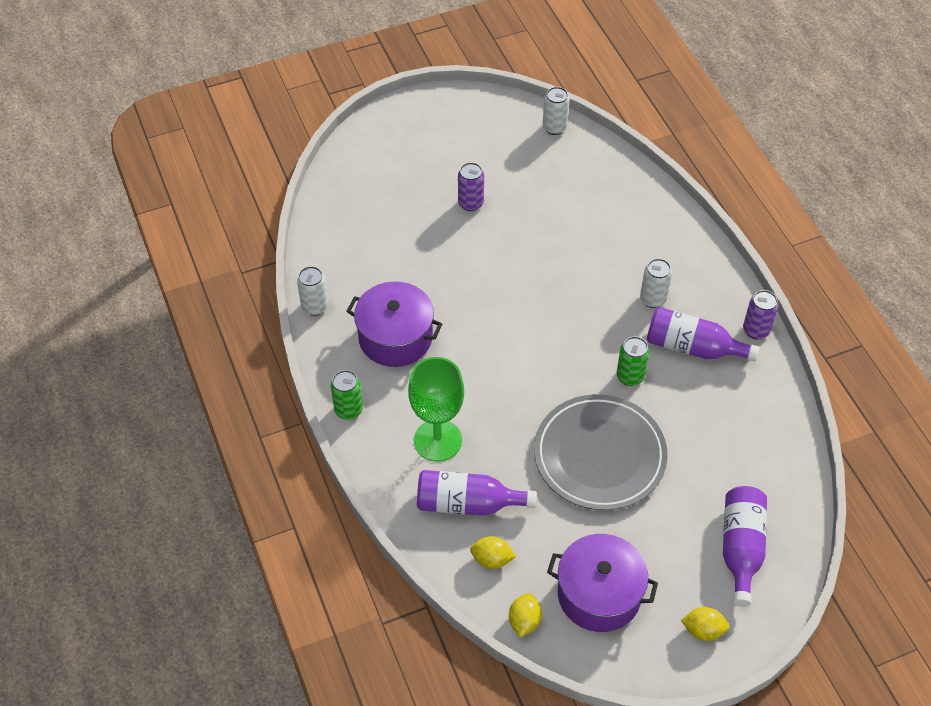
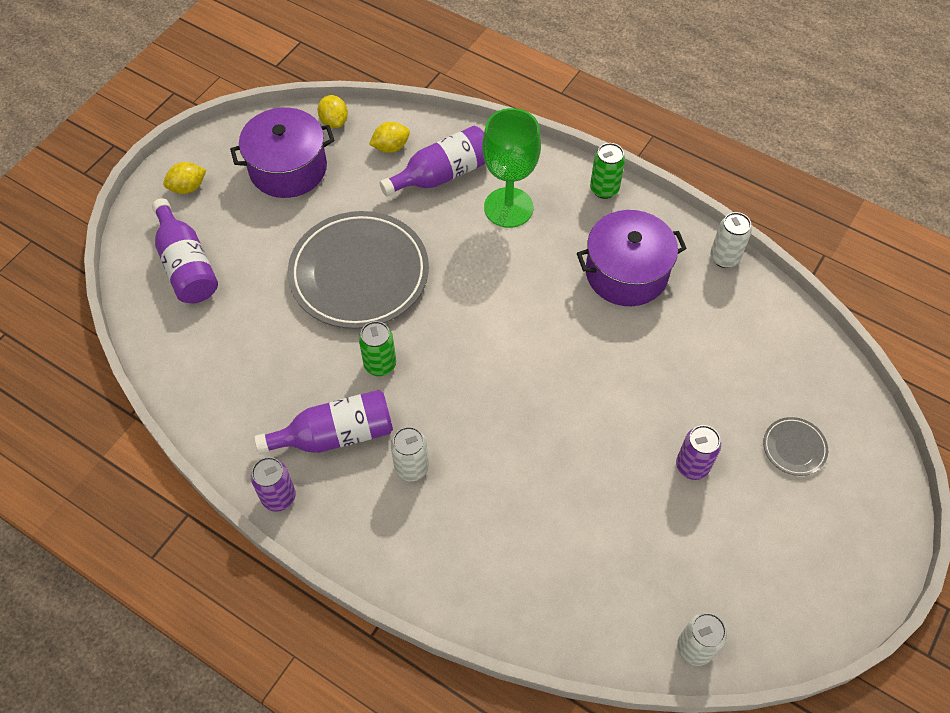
camera: 145 degrees right, 5 degrees up
none -> grey plate [763,417,828,476]

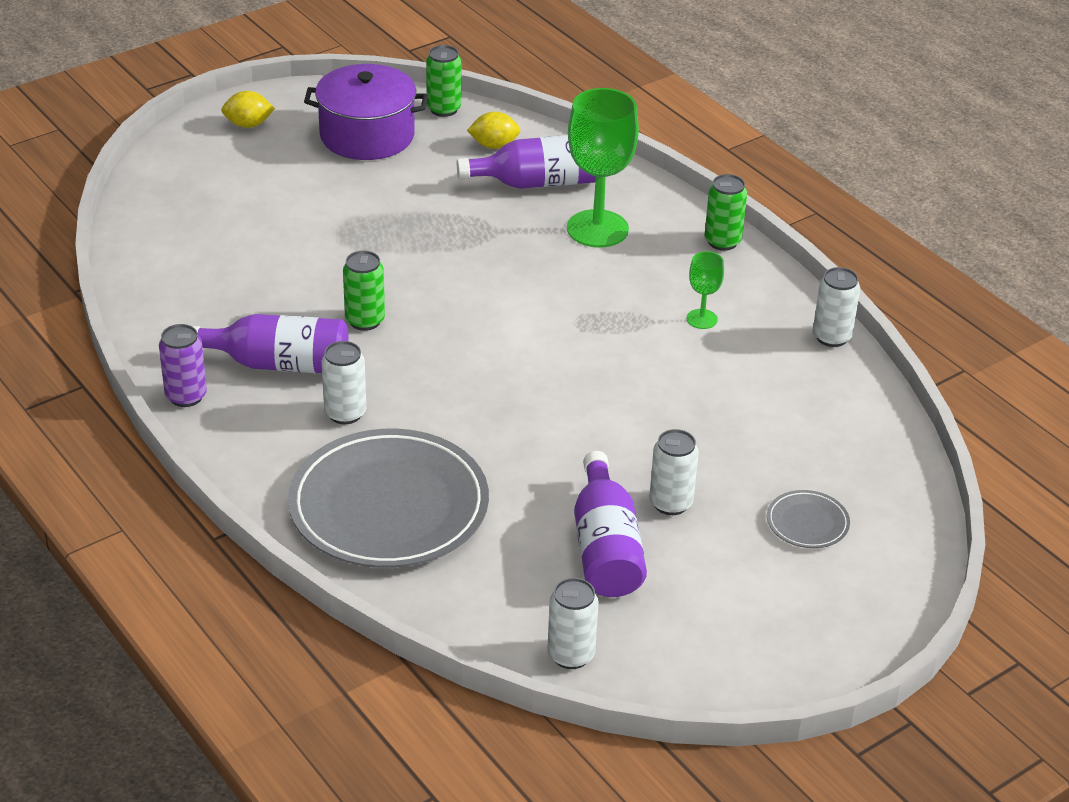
camera: 20 degrees right, 20 degrees down
purple bottle [152,198,218,303] -> purple bottle moved to [574,451,647,597]
grey plate [288,211,429,329] -> grey plate moved to [288,429,489,568]
yellow lemon [318,95,348,128] -> green can [426,45,461,117]
purple pot [577,210,687,306] -> green goblet [687,251,724,329]
purple can [676,425,721,480] -> white can [650,429,699,515]

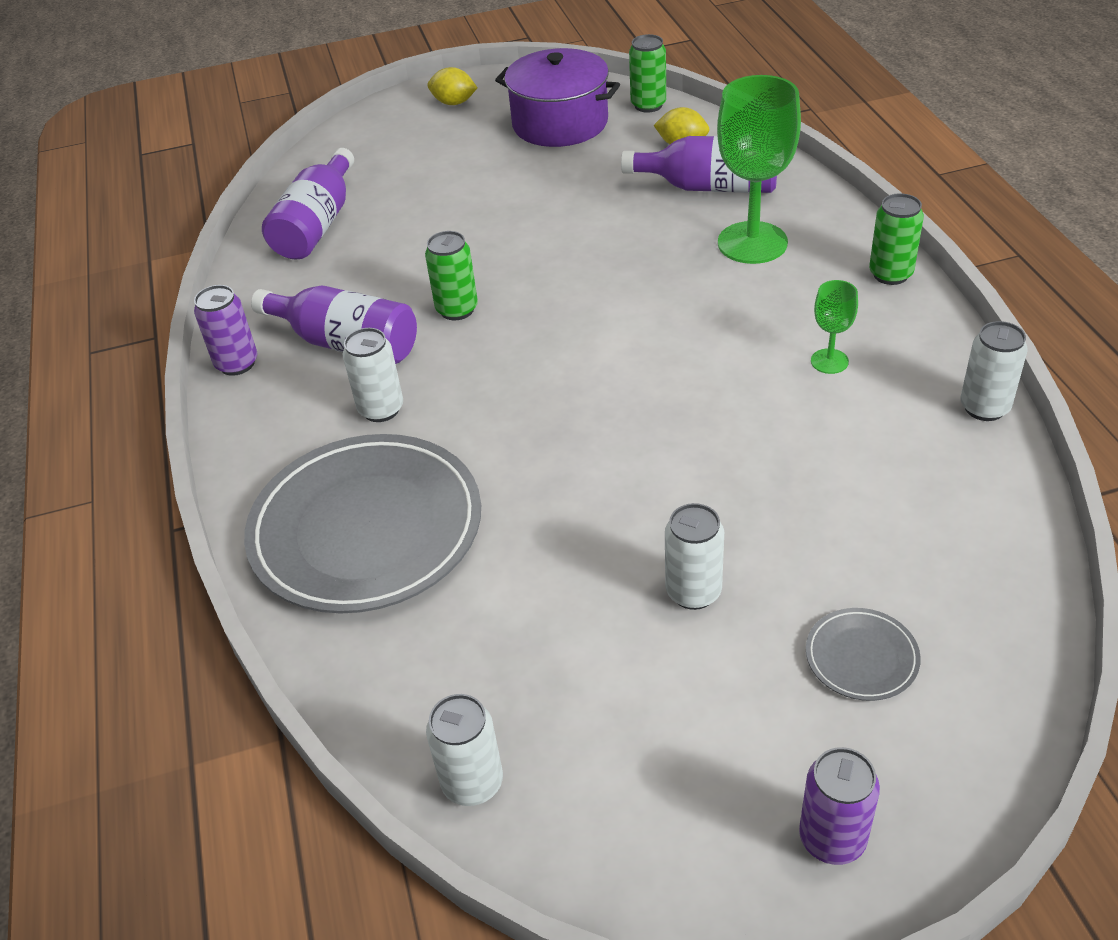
camera: 25 degrees right, 5 degrees up
purple bottle [574,451,647,597] -> purple bottle moved to [262,148,354,260]
none -> purple can [799,747,880,865]

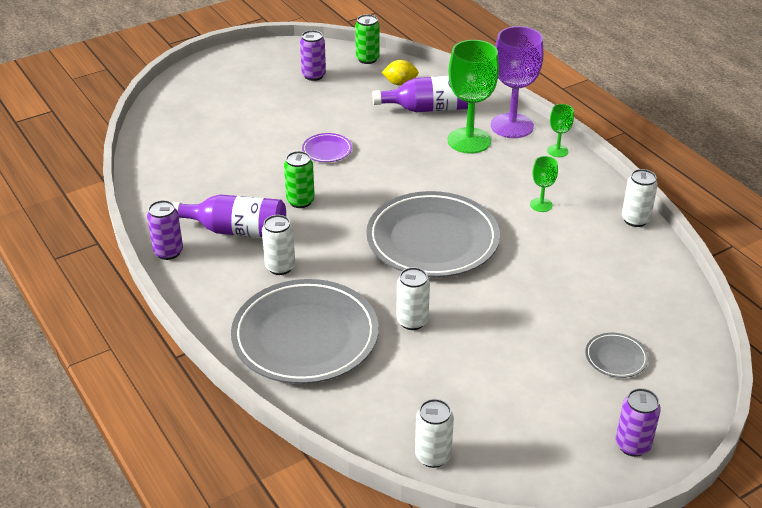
camera: 20 degrees left, 5 degrees down
purple bottle [262,148,354,260] -> none
yellow lemon [428,67,478,105] -> none
purple pot [495,48,620,147] -> purple can [300,30,326,81]
white can [665,503,724,610] -> white can moved to [396,267,430,330]
green can [869,193,924,285] -> green goblet [547,104,574,157]
none -> purple plate [302,133,352,162]
none -> grey plate [366,191,500,277]
none -> purple goblet [491,26,543,138]

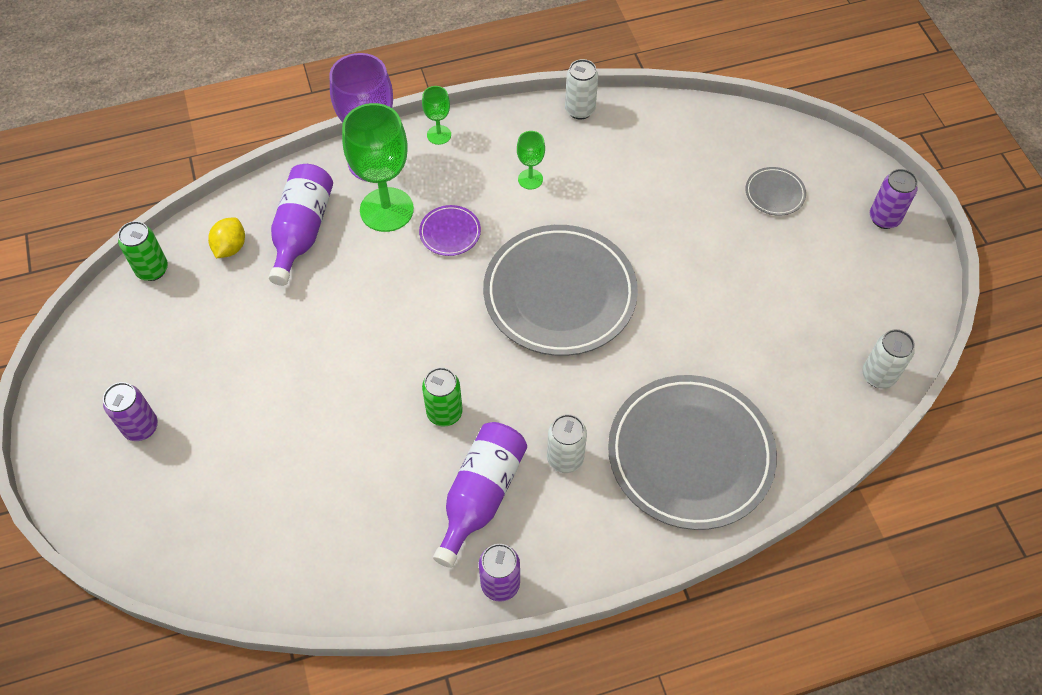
camera: 75 degrees left, 20 degrees up
purple can [300,30,326,81] -> purple can moved to [103,382,158,441]
purple plate [302,133,352,162] -> purple plate moved to [419,205,481,256]
white can [396,267,430,330] -> none

